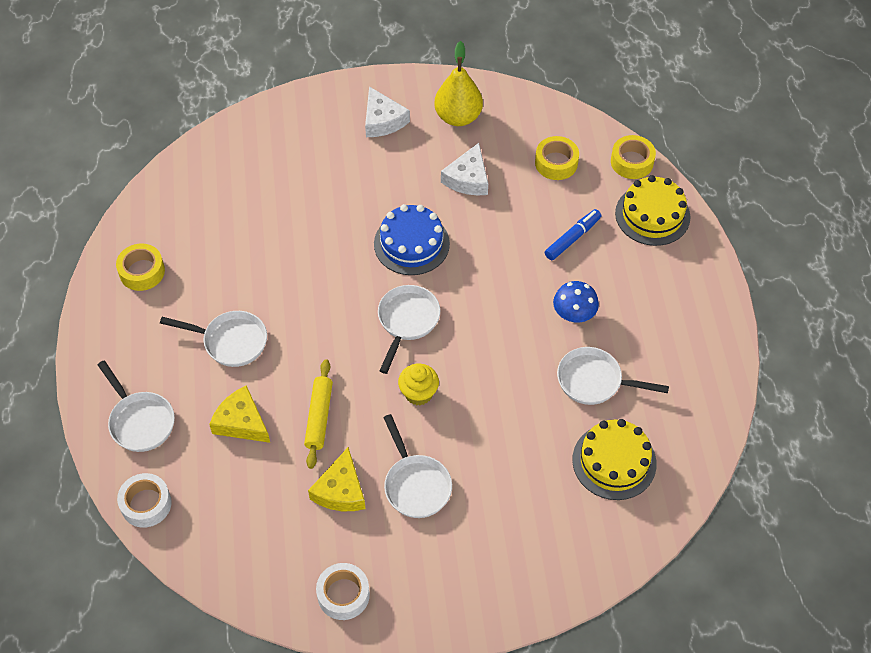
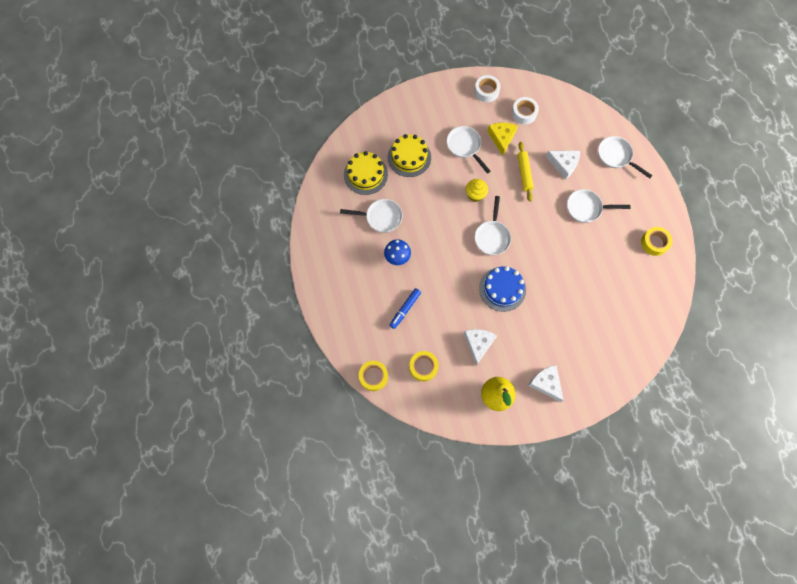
camera: 170 degrees right, 15 degrees up
white tape [117,473,172,528] -> white tape moved to [512,97,539,124]
yellow cheese [209,385,270,443] -> white cheese [545,151,580,180]
yellow cake [615,175,691,246] -> yellow cake moved to [388,134,431,177]

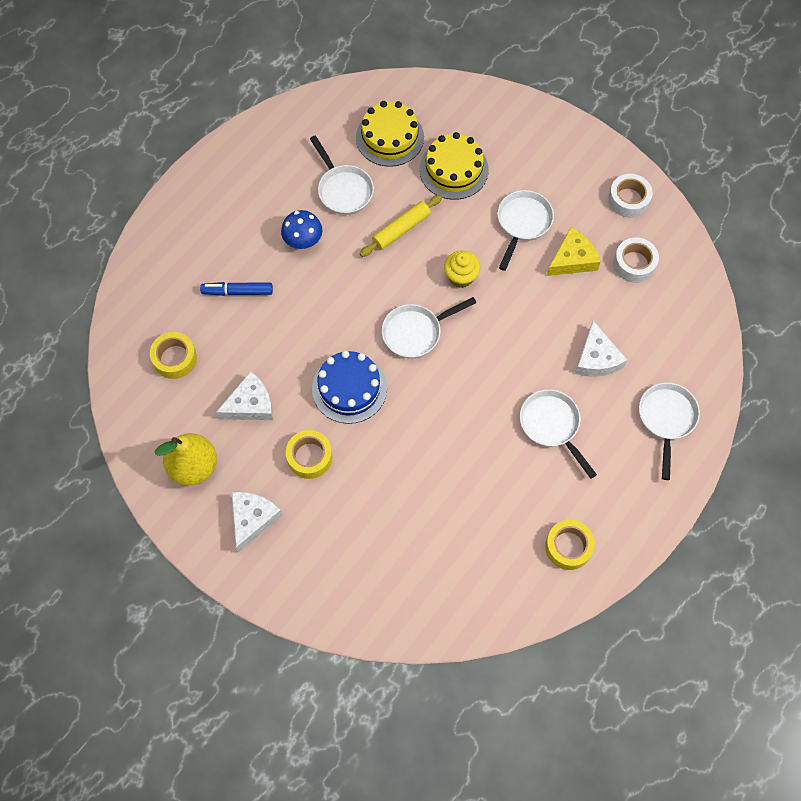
camera: 55 degrees right, 5 degrees down
yellow tape [359,361,388,391] -> yellow tape moved to [286,430,332,479]
yellow rolling pin [518,142,534,202] -> yellow rolling pin moved to [360,195,442,257]

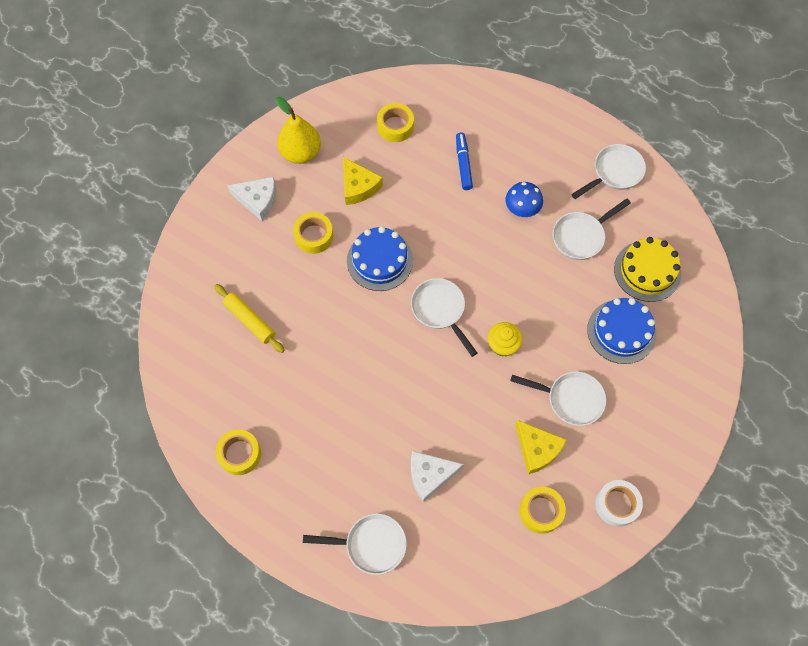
camera: 85 degrees right, 0 degrees up
white cheese [216,371,273,420] -> yellow cheese [343,157,383,205]
yellow rolling pin [360,195,442,257] -> yellow rolling pin moved to [214,284,285,353]
yellow cake [419,132,489,200] -> blue cake [587,298,656,364]
white pan [520,389,597,479] -> white pan moved to [571,144,646,199]
white tape [613,238,659,283] -> yellow tape [519,487,566,534]

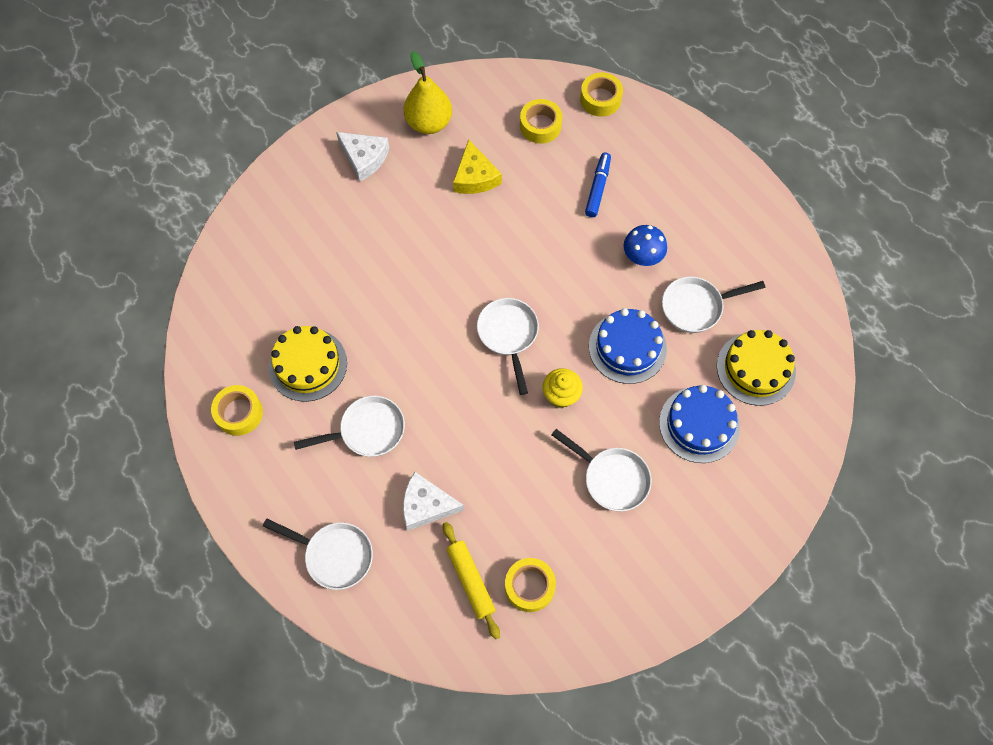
camera: 20 degrees right, 0 degrees up
yellow rolling pin [214,284,285,353] -> yellow rolling pin moved to [443,522,500,639]
yellow tape [293,212,333,254] -> yellow tape moved to [580,72,623,117]
blue cake [347,226,413,291] -> blue cake moved to [589,308,667,384]
yellow cheese [515,420,567,474] -> none
white pan [571,144,646,199] -> white pan moved to [294,396,405,457]
white tape [595,480,643,527] -> none
none -> yellow cake [268,326,347,402]

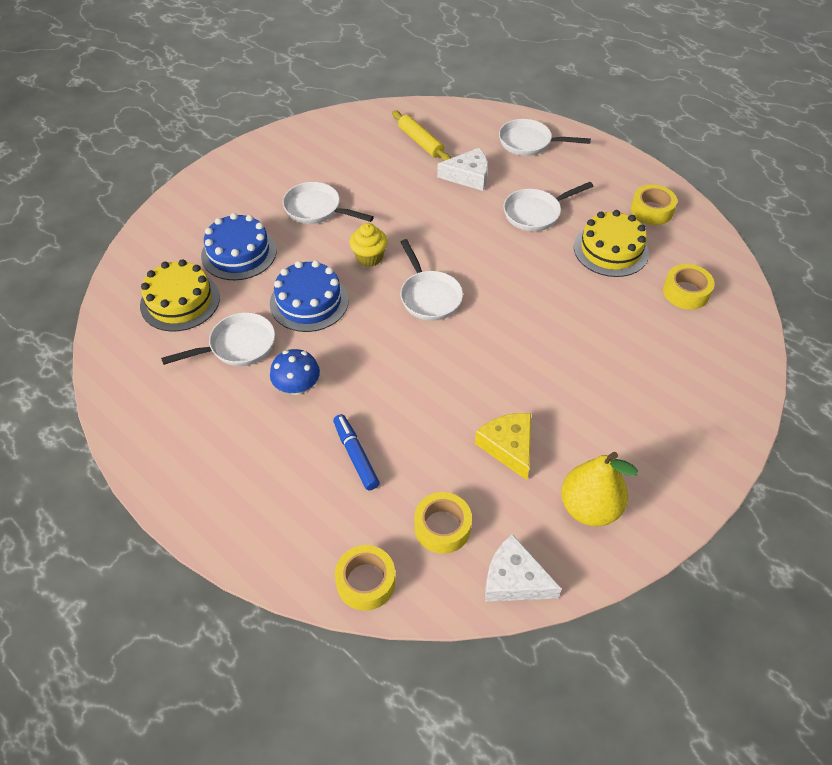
camera: 170 degrees right, 15 degrees down
white cheese [336,132,389,181] -> white cheese moved to [485,534,562,602]
yellow tape [505,558,556,612] -> yellow tape moved to [663,264,715,310]
blue marker [585,153,611,217] -> blue marker turned 150 degrees clockwise [333,414,380,490]

